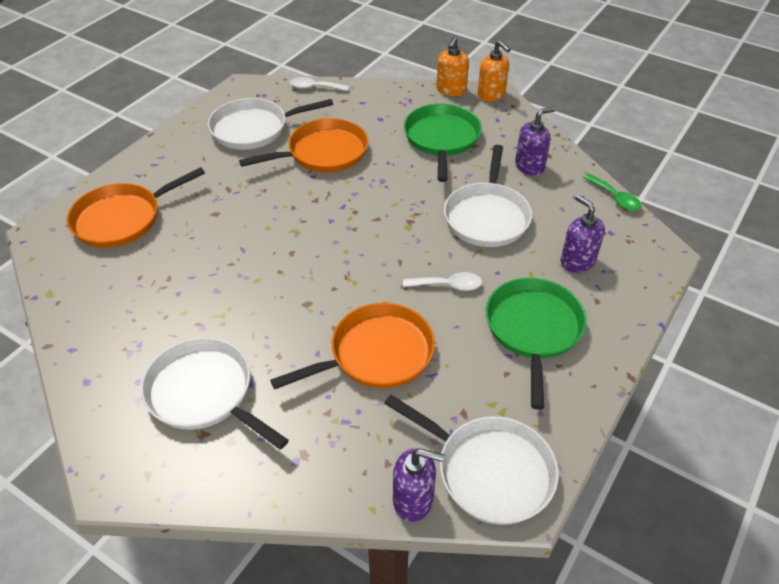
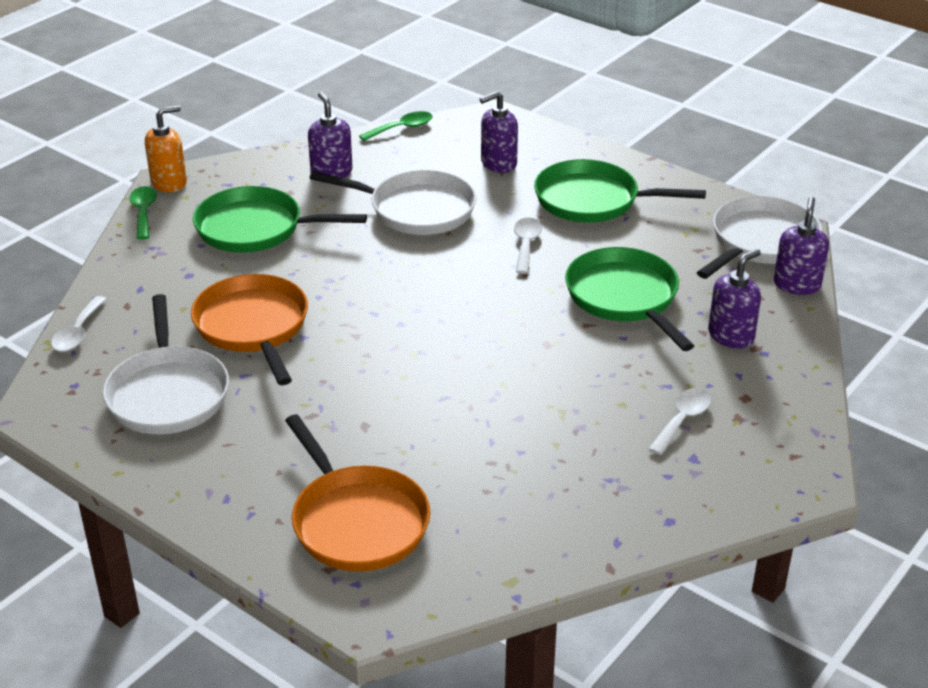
camera: 85 degrees left, 10 degrees down
white pan [141,337,289,450] -> white spoon [648,388,711,455]
orange pan [270,303,435,389] -> green pan [565,247,694,351]
orange soap dispenser [436,36,469,96] -> green spoon [129,187,157,240]
none -> purple soap dispenser [708,249,761,349]

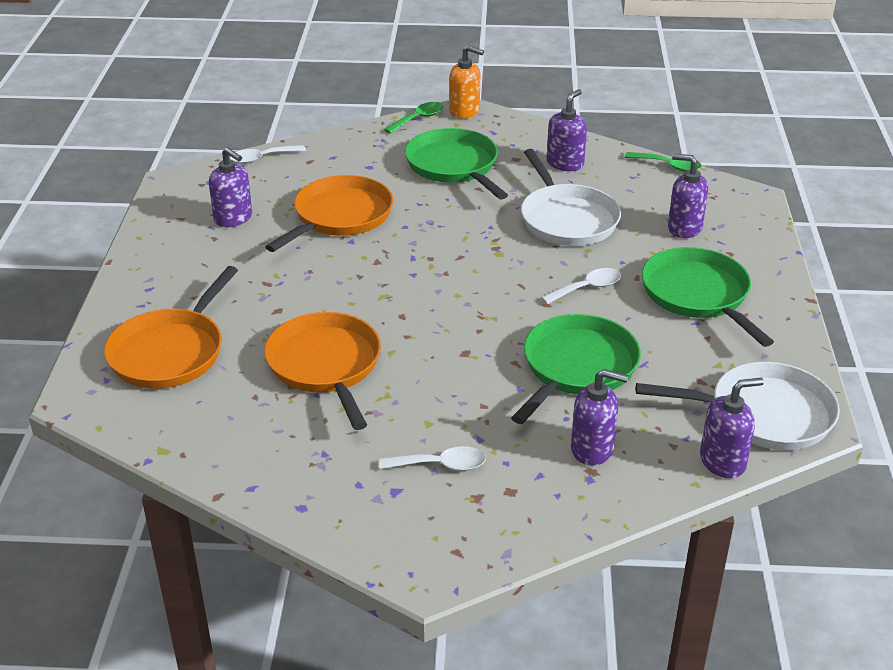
camera: 55 degrees right, 0 degrees up
white pan [103,294,229,434] -> purple soap dispenser [209,147,252,228]
none -> orange pan [264,312,381,430]

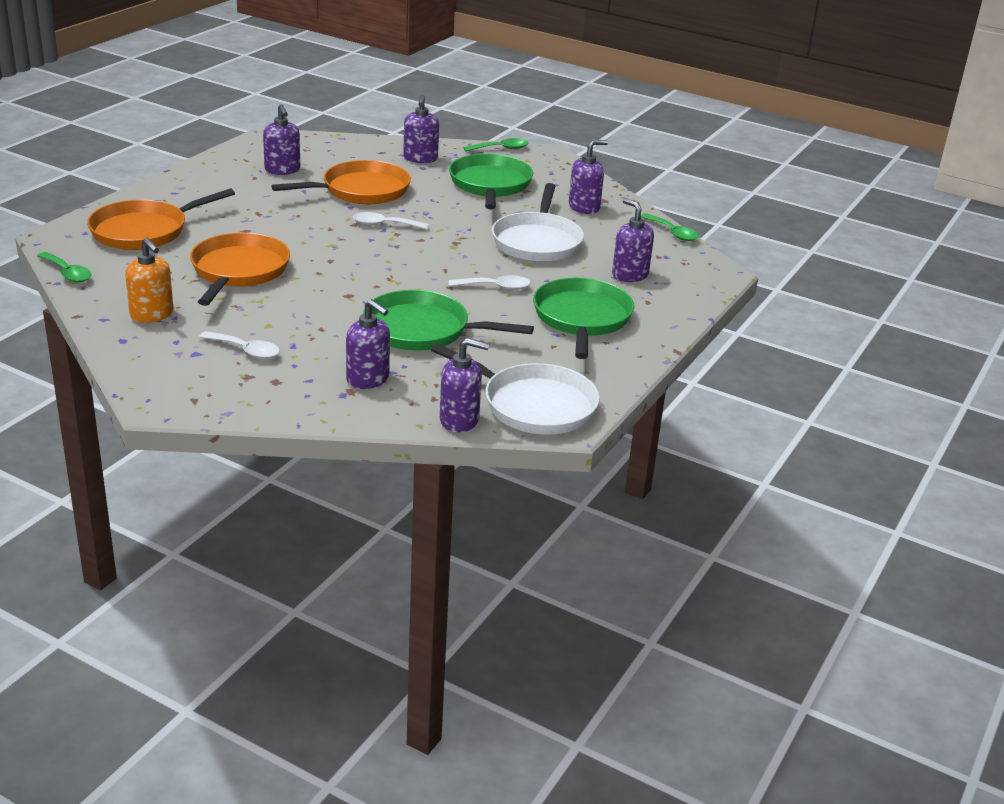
camera: 25 degrees right, 5 degrees down
white spoon [230,145,306,164] -> white spoon moved to [353,212,428,229]
orange soap dispenser [449,45,484,119] -> orange soap dispenser moved to [125,237,173,323]
green pan [511,314,641,424] -> green pan turned 135 degrees counterclockwise [363,290,534,351]
none -> green spoon [37,252,91,282]
none -> purple soap dispenser [403,95,439,163]

